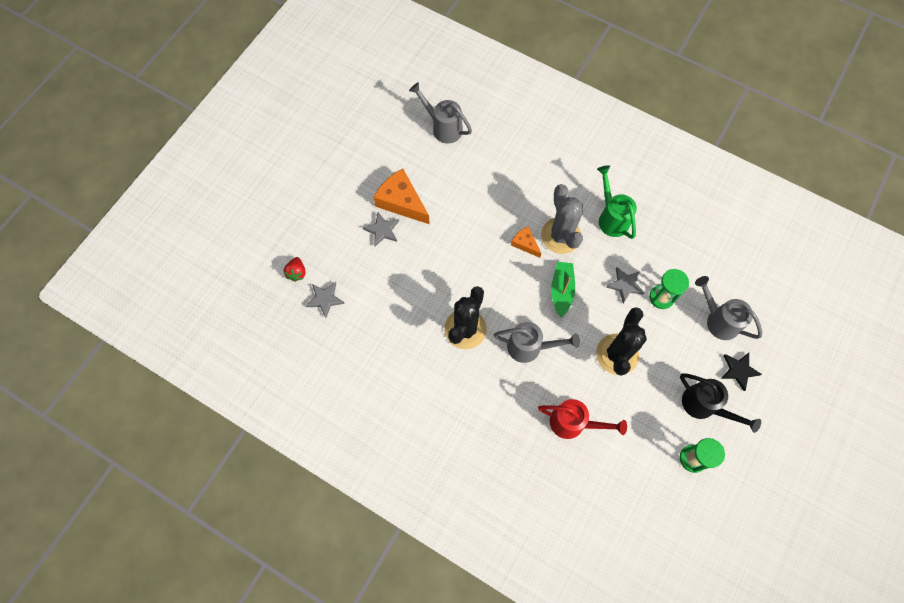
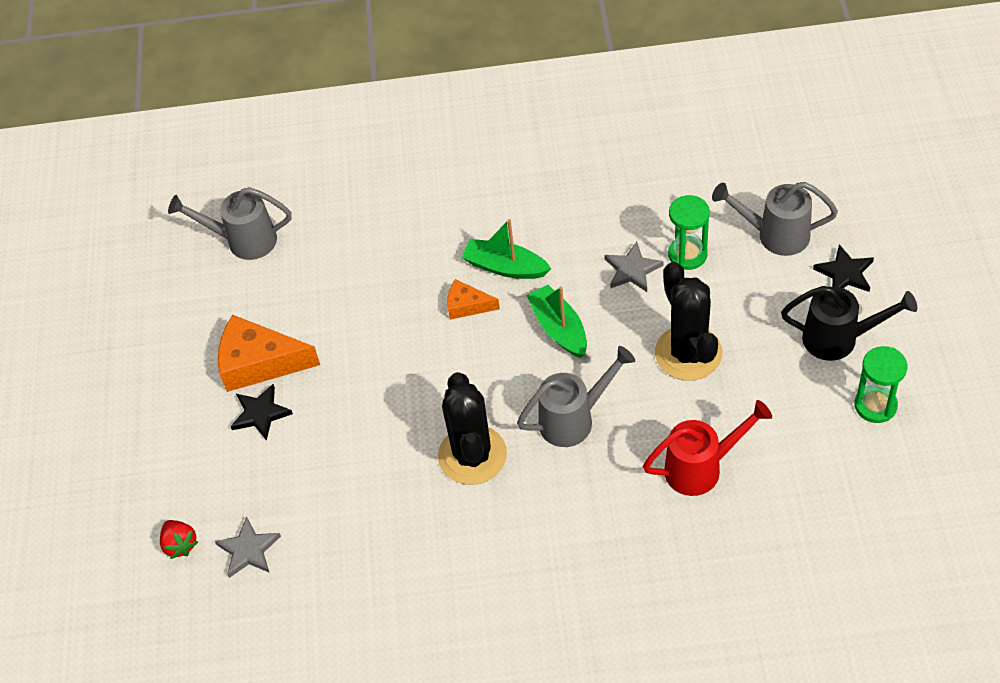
camera: 30 degrees left, 15 degrees down
grey star [363,212,399,247] -> black star [231,384,293,441]
grey cactus [541,184,583,254] -> green boat [462,219,551,279]
green watering can [597,165,637,239] -> none

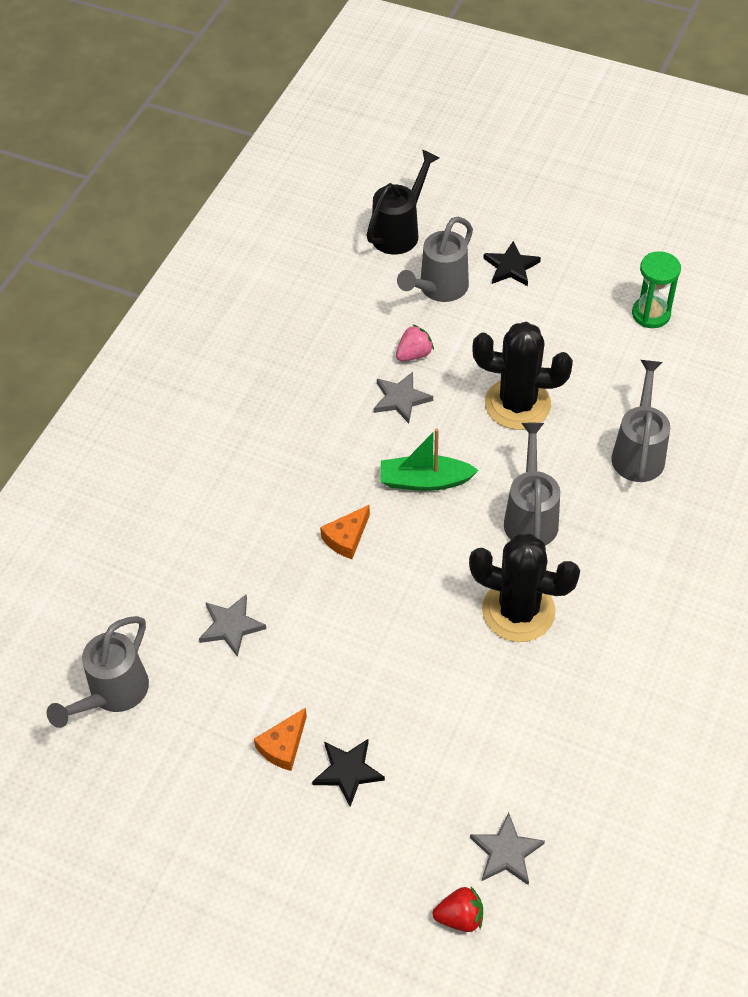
camera: 65 degrees left, 0 degrees up
orange cheese [218,315,320,392] -> orange cheese [254,708,307,771], size x0.54
green boat [462,219,551,279] -> none
red watering can [643,400,772,496] -> grey watering can [611,360,670,482]
green hourglass [668,195,710,270] -> pink strawberry [396,324,434,361]
black watering can [781,286,917,361] -> black watering can moved to [367,149,439,255]
none -> grey star [199,595,267,657]

